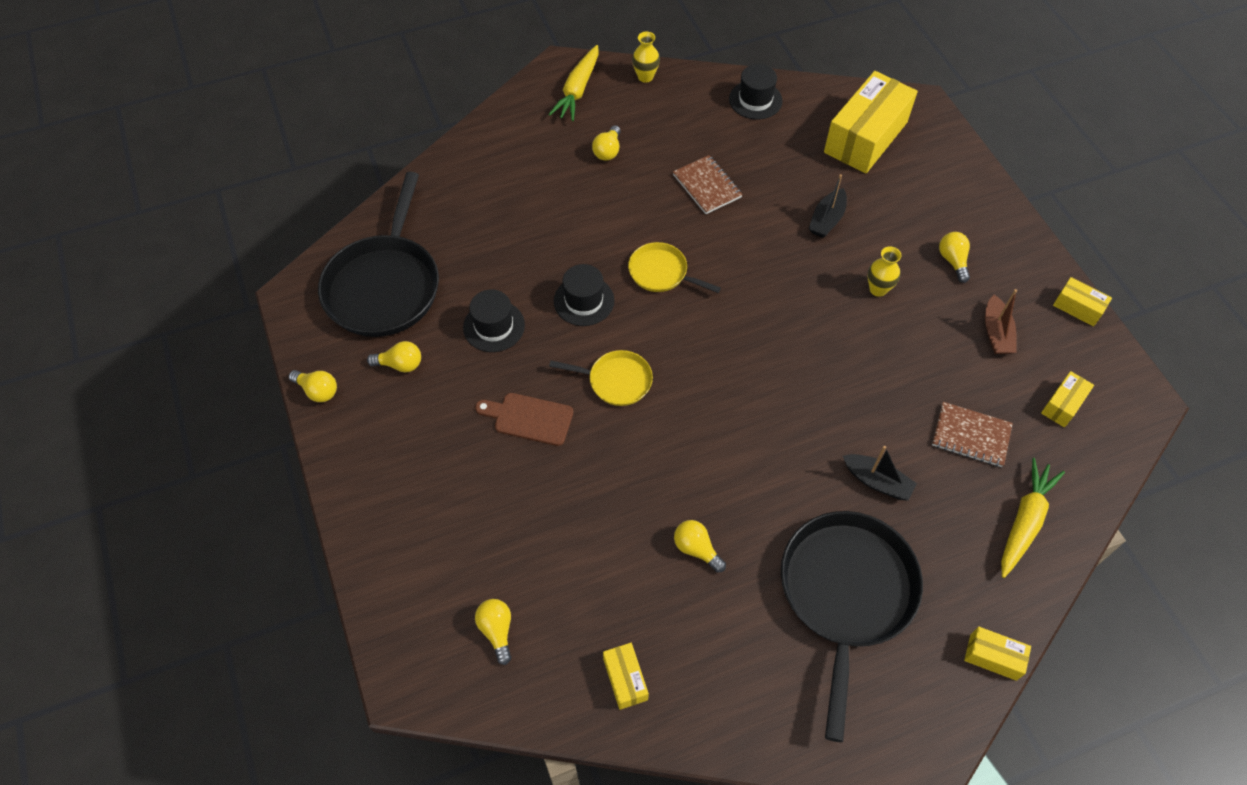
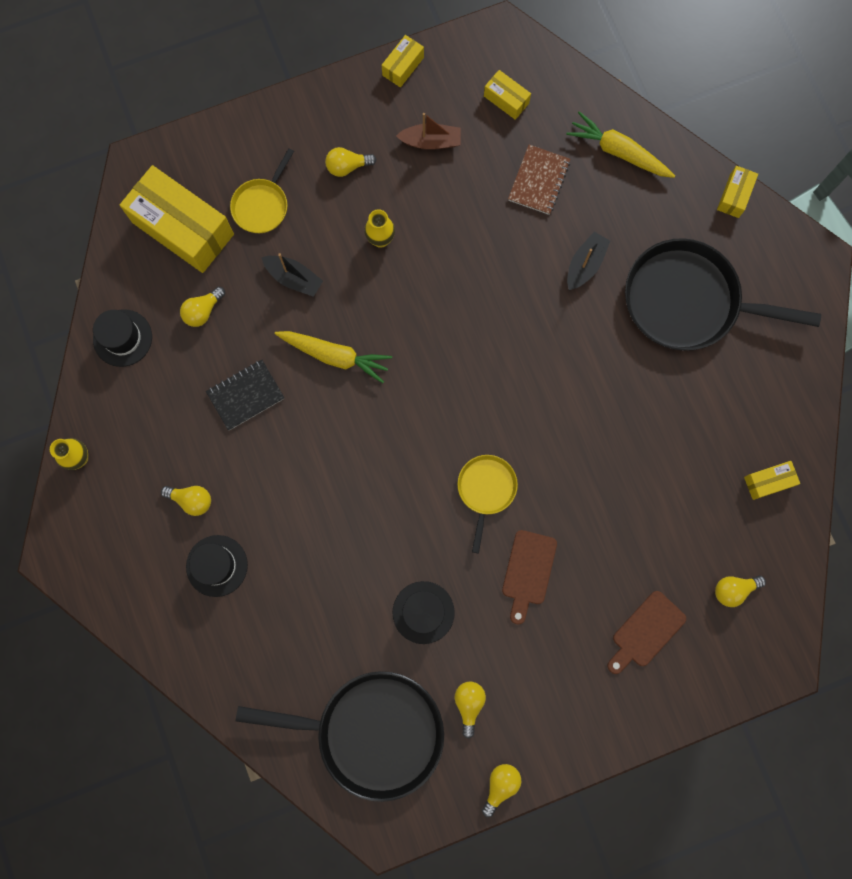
camera: 90 degrees left, 20 degrees up
yellow carrot [548,45,599,121] -> yellow carrot moved to [275,331,392,383]
black hat [554,264,614,326] -> black hat moved to [186,535,248,597]
yellow pan [628,242,721,293] -> yellow pan moved to [230,148,294,233]
brown notebook [673,155,743,214] -> black notebook [206,360,284,430]
yellow light bulb [674,520,726,573] -> yellow light bulb moved to [180,287,225,327]
none -> brown cutting board [607,591,686,674]

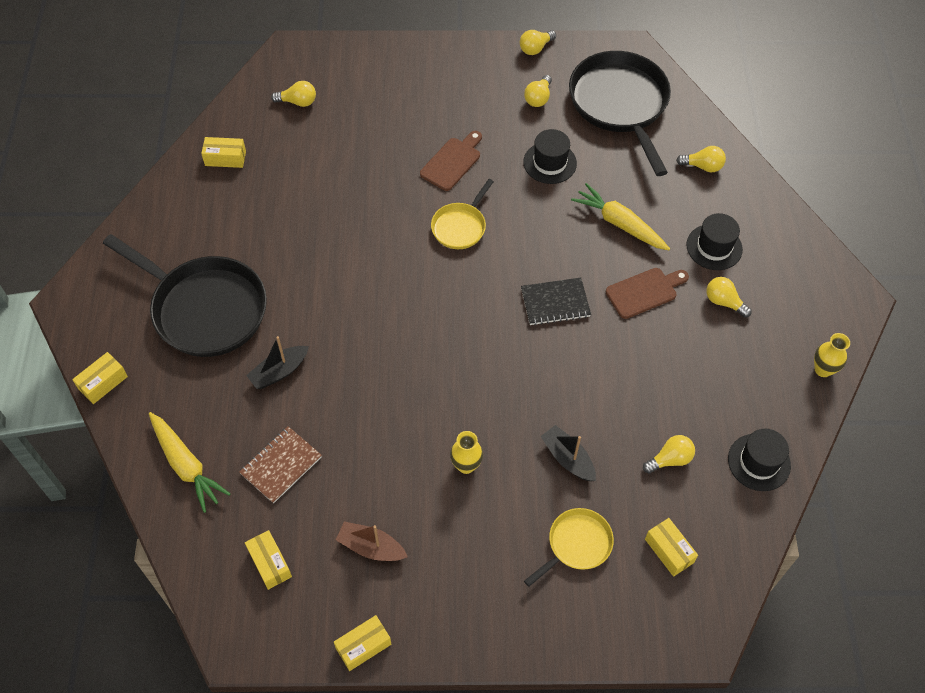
camera: 160 degrees left, 20 degrees down
yellow box [120,165,234,273] -> yellow box [645,518,698,577], size x0.46
black notebook [206,360,284,430] -> black notebook moved to [521,278,591,326]
black pan [236,671,444,802] -> black pan turned 45 degrees clockwise [569,51,671,176]
yellow carrot [275,331,392,383] -> yellow carrot moved to [571,183,670,250]
yellow light bulb [325,147,376,177] -> yellow light bulb moved to [676,146,726,172]
brown cutting board [607,591,686,674] -> brown cutting board moved to [606,268,689,319]

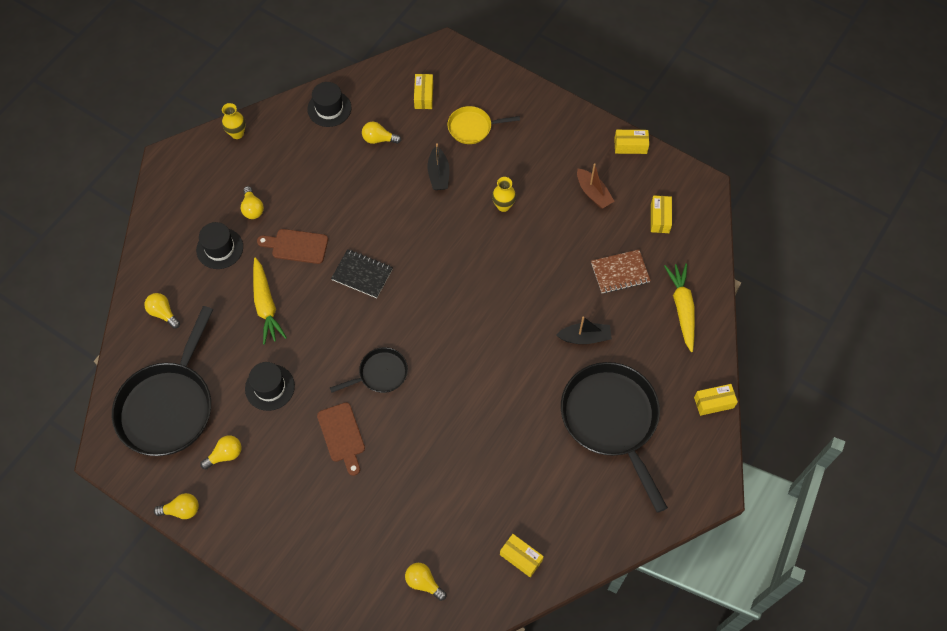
camera: 145 degrees left, 5 degrees up
brown cutting board [420,131,482,191] -> brown cutting board turned 90 degrees counterclockwise [317,402,365,476]
yellow pan [431,179,494,249] -> black pan [330,347,408,393]

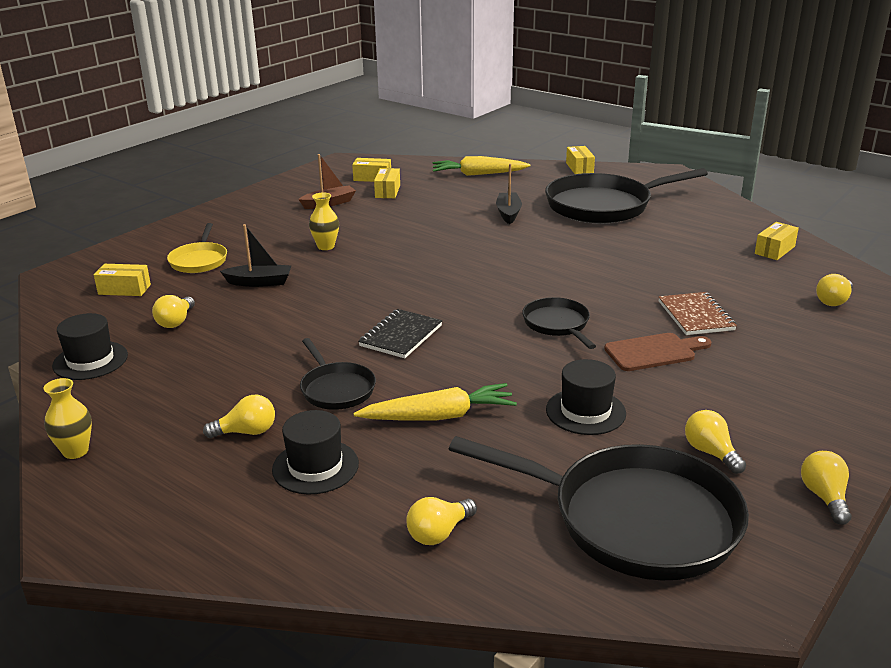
camera: 85 degrees left, 35 degrees down
brown cutting board [257,229,328,264] -> black pan [300,338,376,410]
brown notebook [591,250,651,293] -> brown notebook moved to [659,292,737,335]
yellow box [614,130,649,154] -> yellow box moved to [374,168,400,198]

